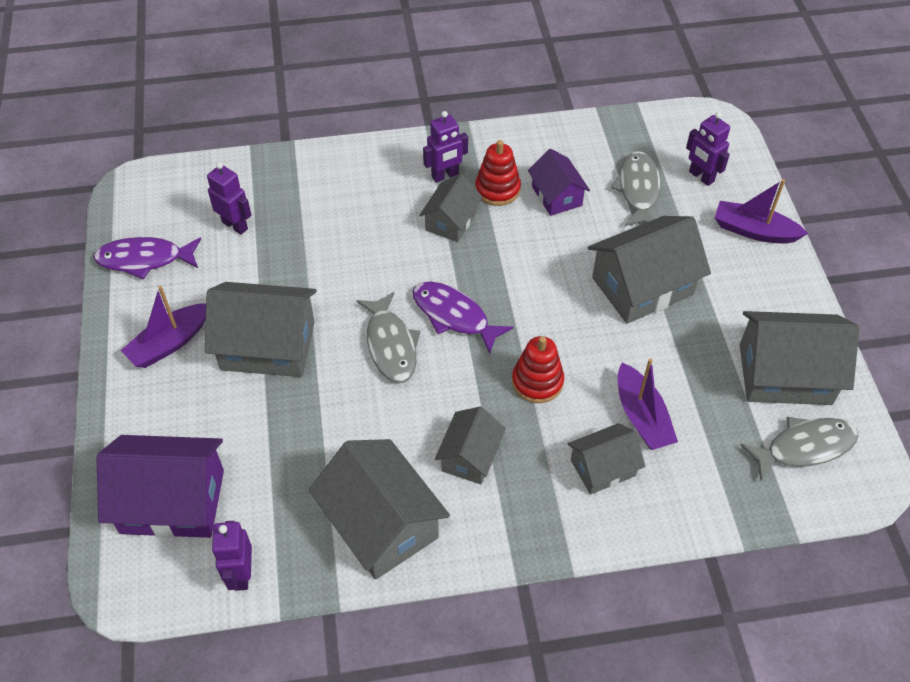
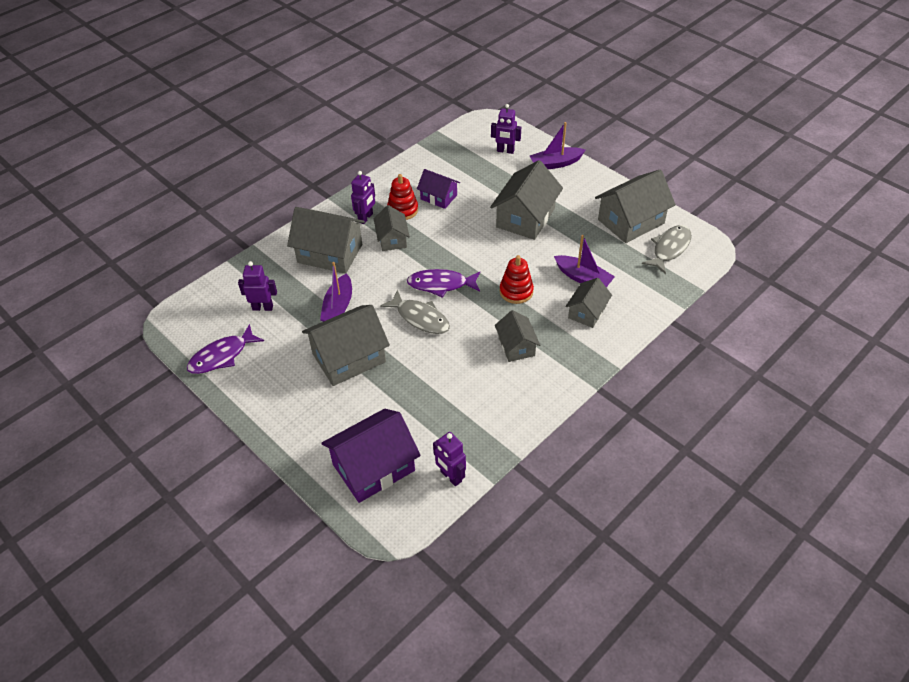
camera: 35 degrees left, 5 degrees down
purple boat [121,286,206,368] -> purple boat moved to [320,262,352,322]
grey house [309,439,450,580] -> grey house moved to [287,207,365,274]
grey fish [611,151,661,226] -> none

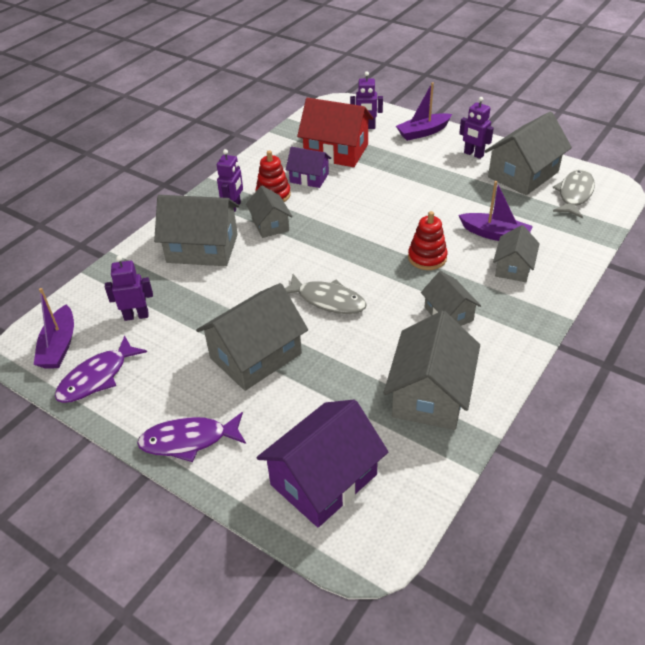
camera: 10 degrees left, 5 degrees down
purple boat [320,262,352,322] -> purple boat moved to [34,288,74,369]
purple fish [407,269,480,298] -> purple fish moved to [137,412,246,462]
purple robot [433,432,466,486] -> purple robot moved to [459,97,494,159]
grey house [490,160,563,240] -> grey house moved to [384,311,480,430]
none -> red house [297,98,373,167]

